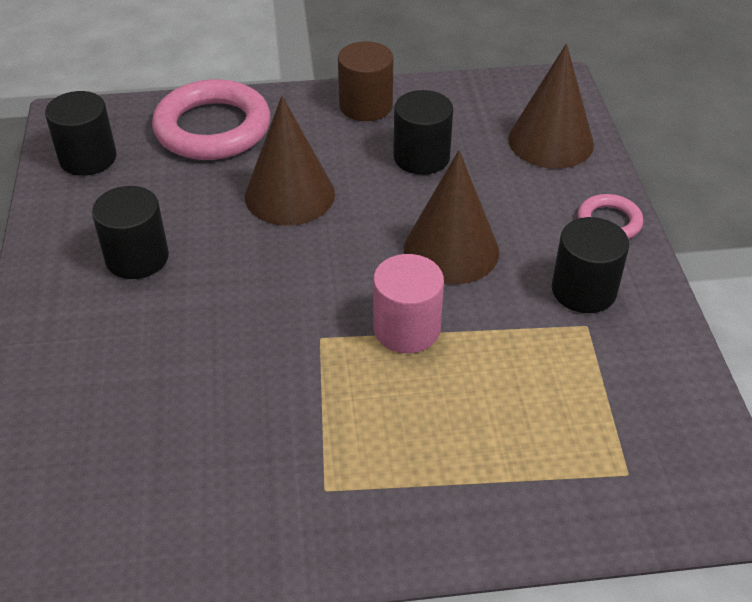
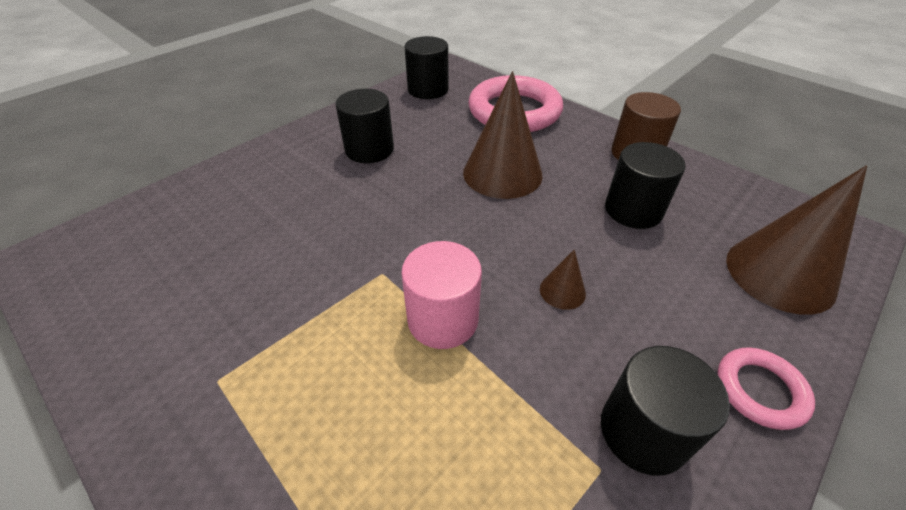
camera: 50 degrees right, 0 degrees up
brown cone [404,150,499,284] -> brown cone [540,249,586,310], size x0.44

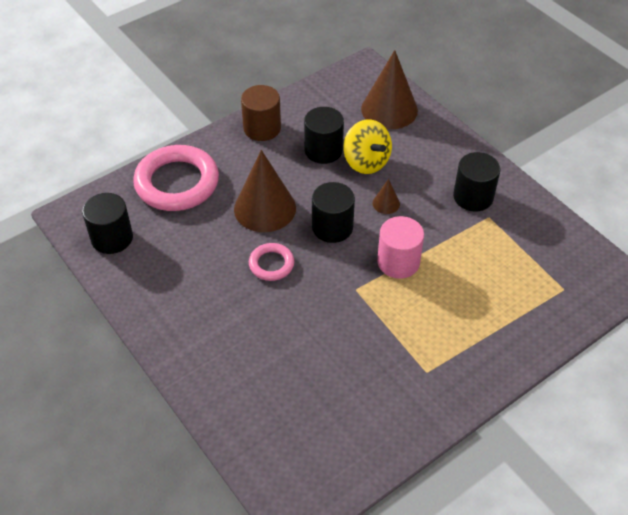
camera: 80 degrees left, 5 degrees up
black cylinder [335,89,394,163] -> black cylinder moved to [312,182,355,243]
pink ring [717,347,815,430] -> pink ring moved to [249,243,294,281]
none -> yellow spinning top [343,119,392,174]

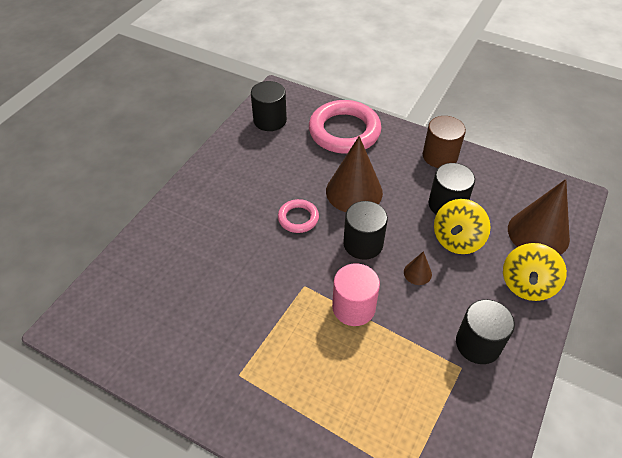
camera: 65 degrees right, 0 degrees up
none -> yellow spinning top [503,243,567,301]

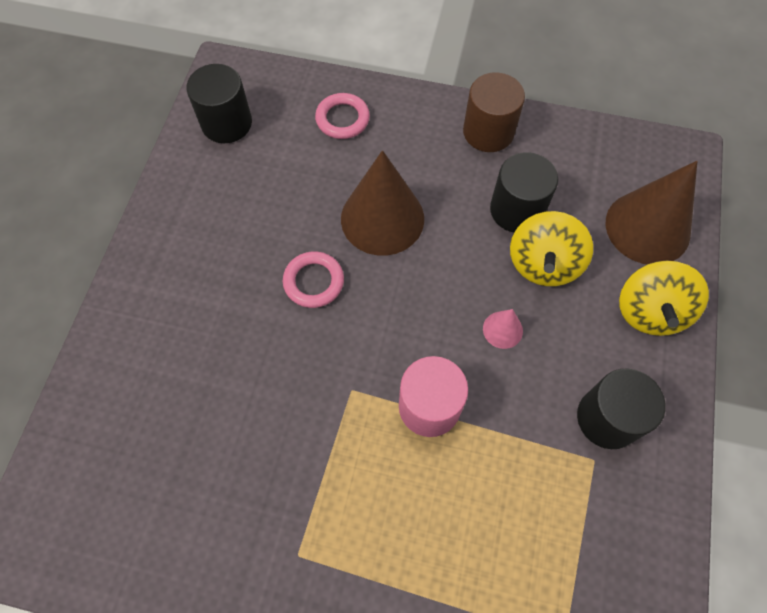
camera: 15 degrees left, 15 degrees up
pink ring [309,100,381,154] -> pink ring [315,93,370,139], size x0.50
black cylinder [343,201,388,260] -> none
brown cone [404,251,432,285] -> pink cone [483,309,523,349]

